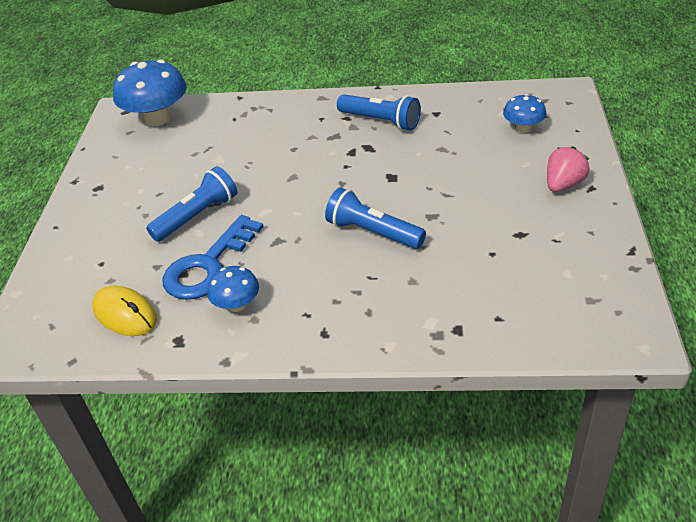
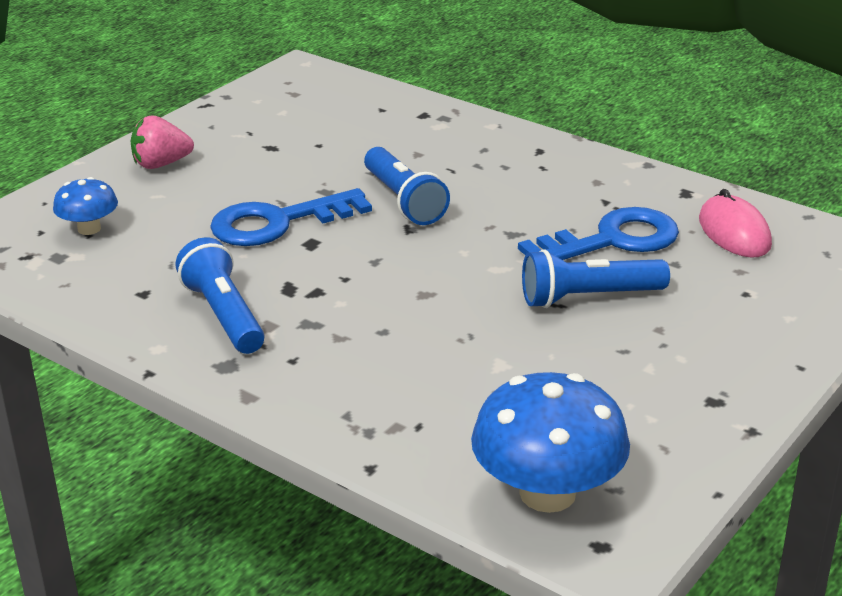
camera: 150 degrees left, 10 degrees down
yellow mouse [92,286,157,336] -> pink mouse [699,189,772,258]
blue mushroom [207,266,259,312] -> none
none -> blue key [210,188,372,246]

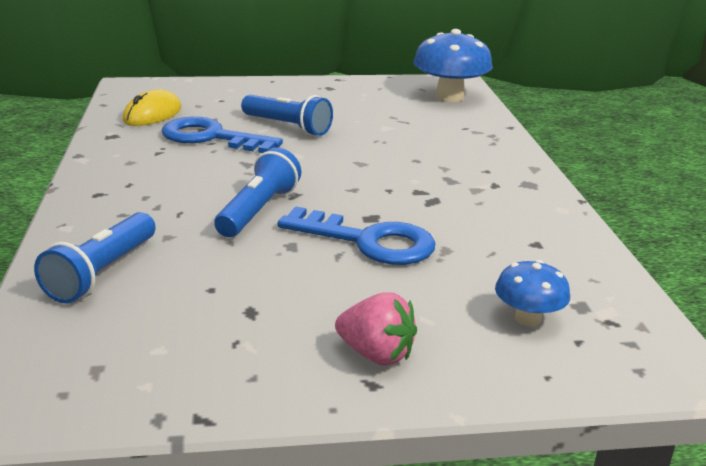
camera: 135 degrees left, 5 degrees down
blue flashlight [176,237,264,354] -> blue flashlight moved to [34,212,156,303]
pink mouse [699,189,772,258] -> yellow mouse [123,89,181,126]

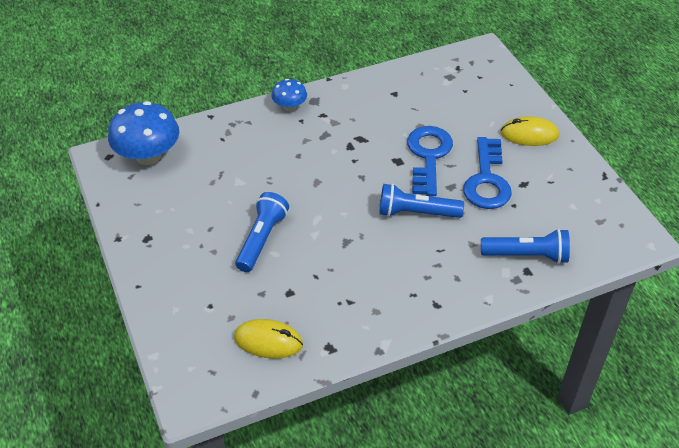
camera: 105 degrees left, 20 degrees up
blue key [162,117,283,153] -> blue key moved to [463,137,512,209]
pink strawberry [335,292,417,366] -> yellow mouse [501,116,559,146]
blue mushroom [495,260,570,326] -> blue mushroom moved to [271,79,307,111]

